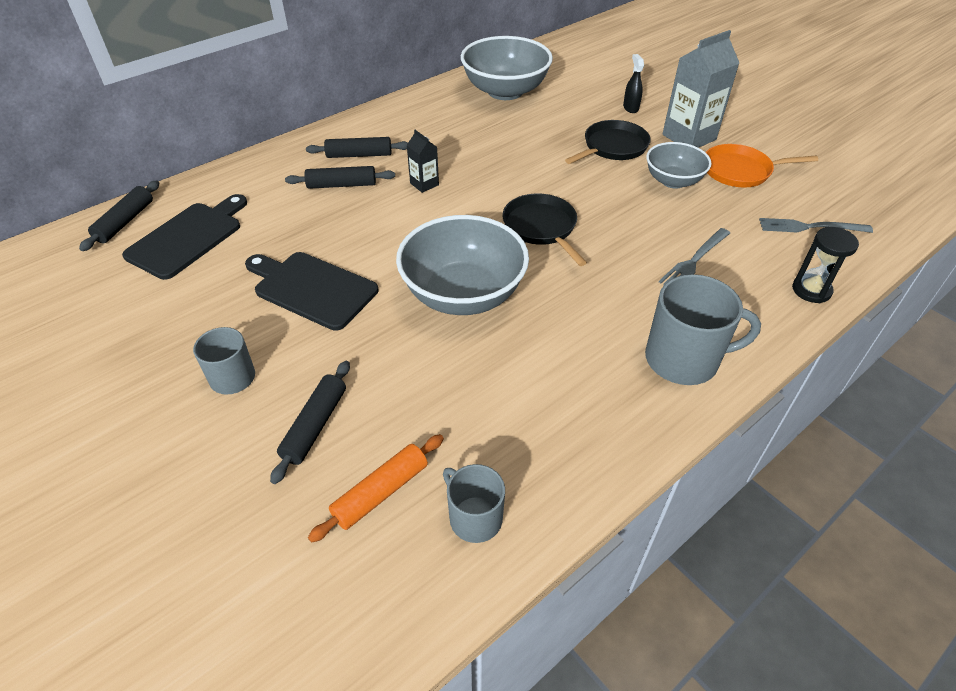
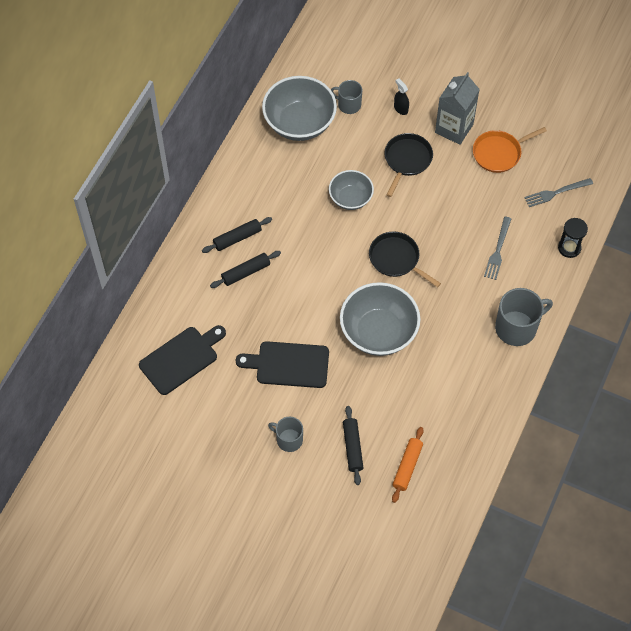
camera: 25 degrees left, 15 degrees up
black rolling pin [79,180,159,251] -> none
black cutting board [122,194,247,280] -> black cutting board turned 45 degrees clockwise [139,325,226,395]
black carton [407,130,439,193] -> none
grey mug [443,464,505,543] -> grey mug moved to [331,80,362,114]
grey bowl [646,142,712,189] -> grey bowl moved to [329,170,374,210]

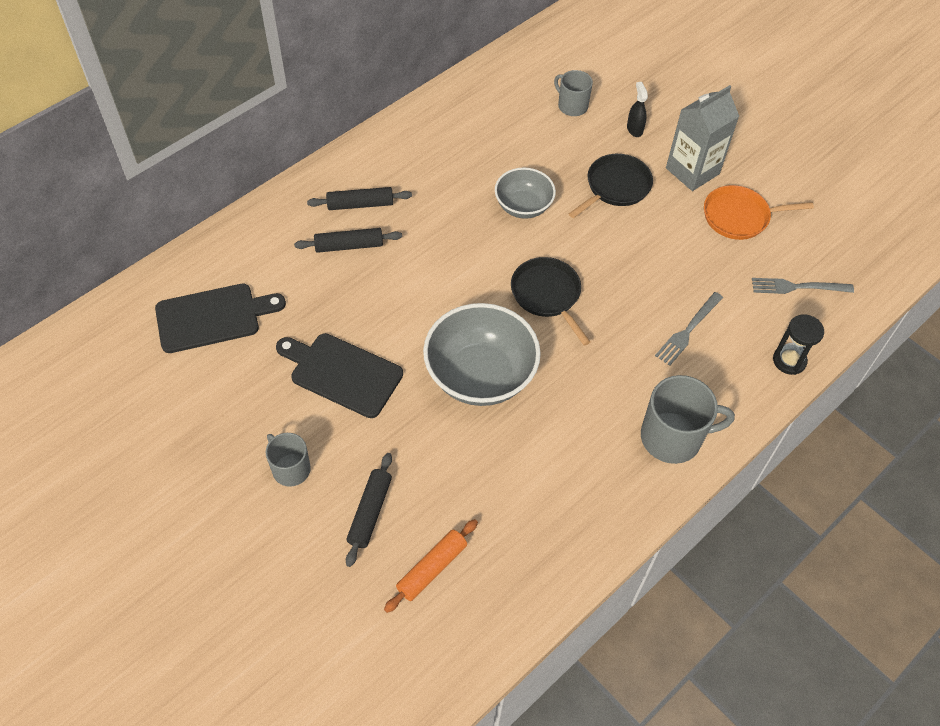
camera: 20 degrees right, 5 degrees down
grey bowl [262,76,337,141] -> none

